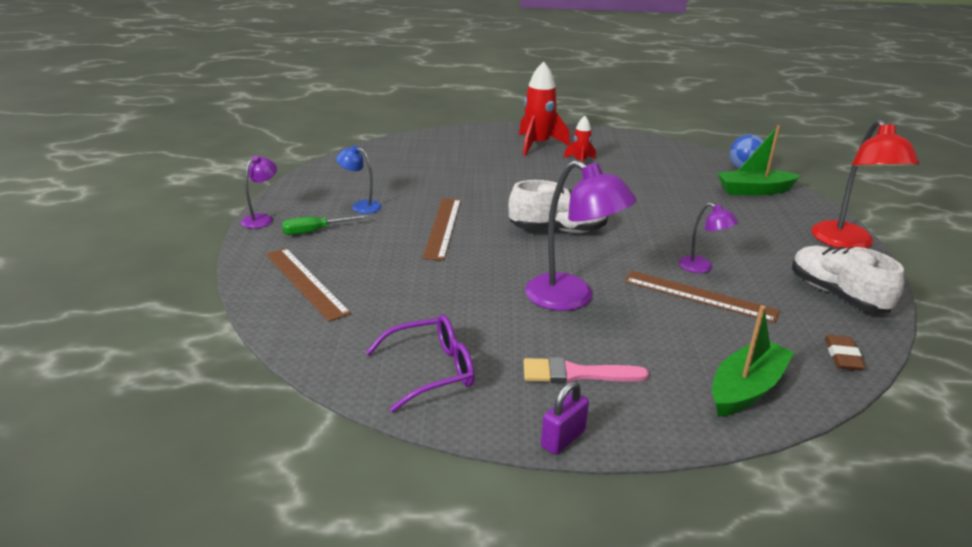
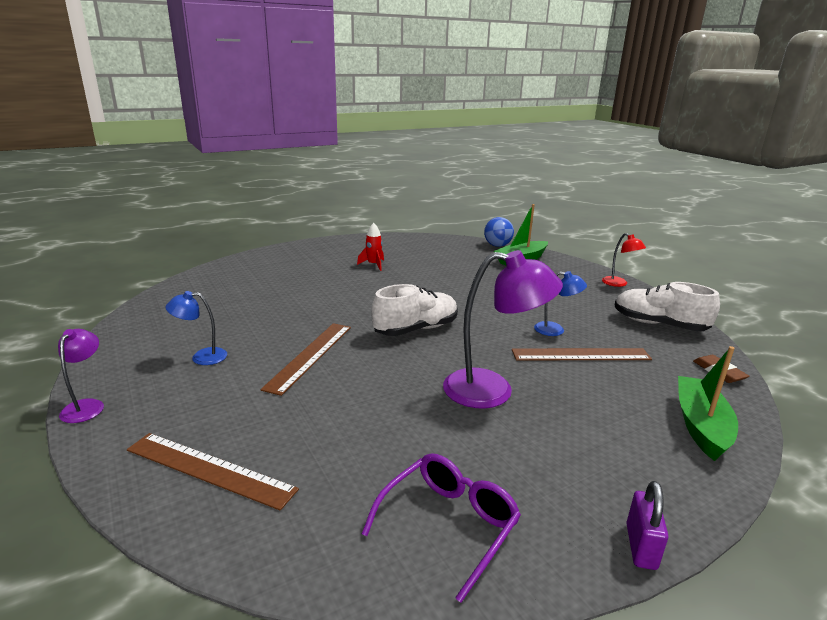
camera: 30 degrees left, 5 degrees down
green screwdriver [282,215,368,235] -> none
brown ruler [422,198,461,261] -> brown ruler turned 45 degrees clockwise [260,323,351,396]
red rocket [519,61,570,156] -> none
pink brush [524,357,649,384] -> none
purple lamp [679,203,738,273] -> blue lamp [534,271,587,336]
red lamp [811,119,919,248] -> red lamp [602,233,646,287], size x0.52

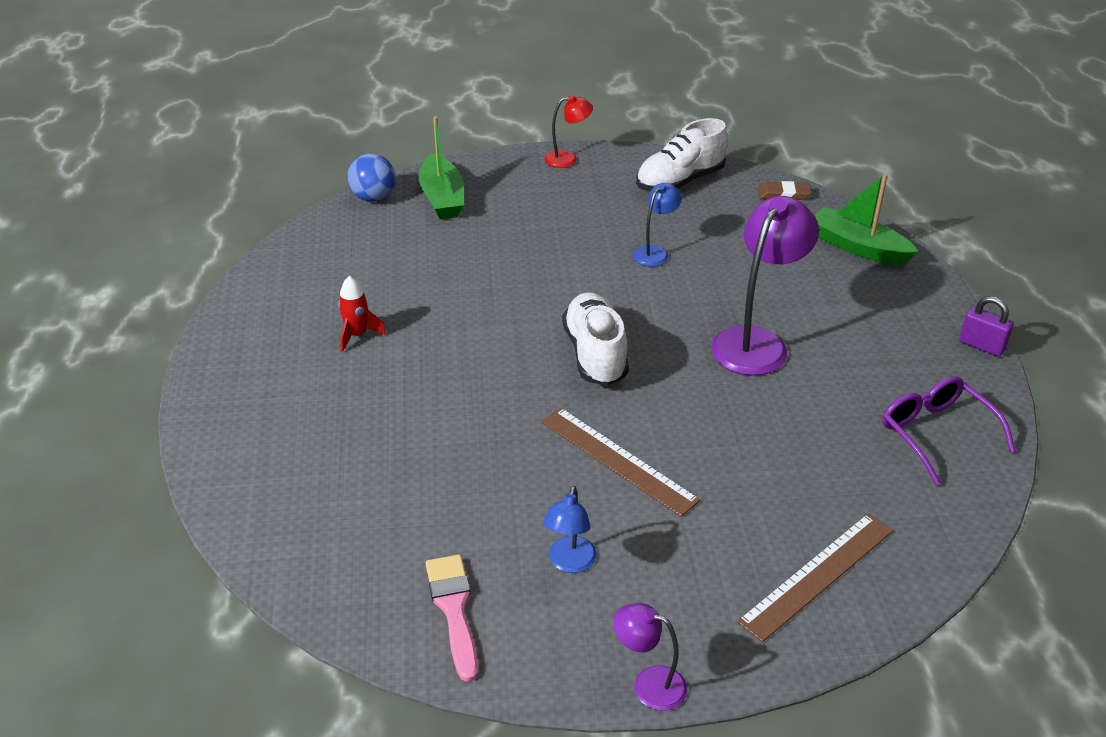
camera: 65 degrees left, 15 degrees up
brown ruler [512,348,652,360] -> none
none -> pink brush [426,554,478,682]

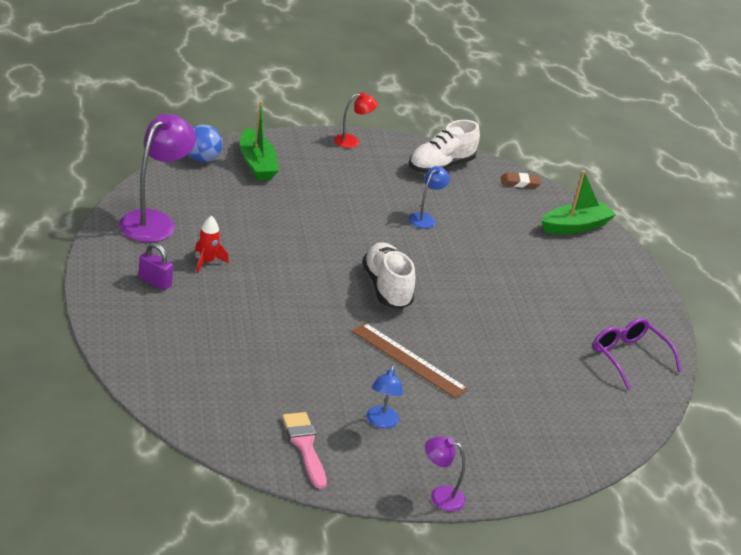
camera: 10 degrees left, 5 degrees down
purple lamp [711,196,819,376] -> purple lamp moved to [119,114,196,242]
brown ruler [737,513,893,642] -> none
green boat [814,173,919,265] -> green boat turned 120 degrees clockwise [541,170,616,234]
purple padlock [959,296,1014,356] -> purple padlock moved to [138,243,173,290]

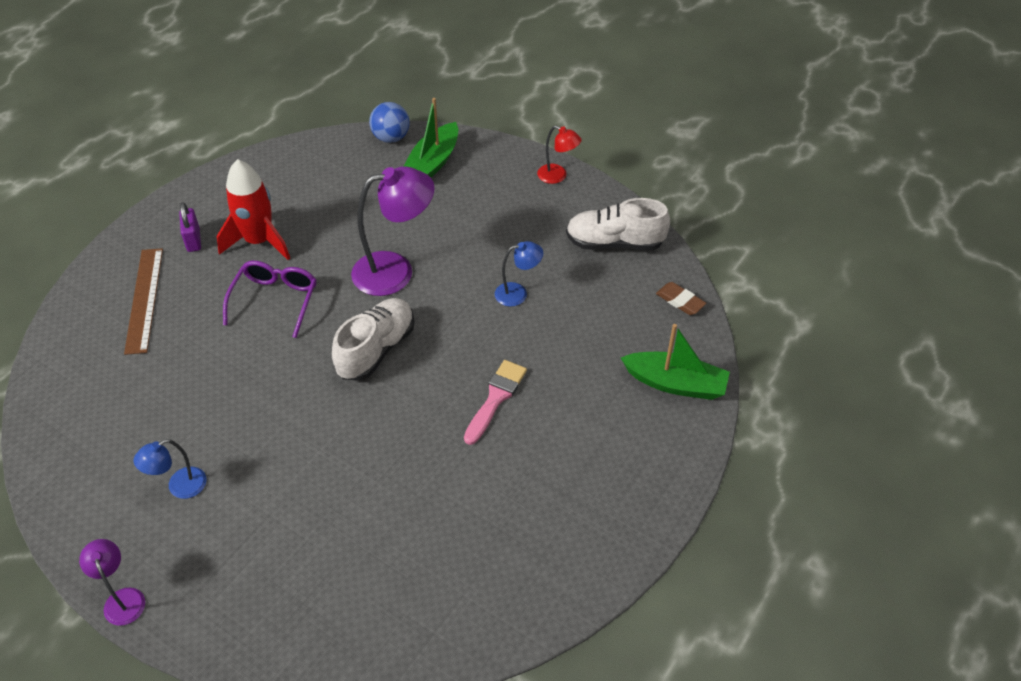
camera: 50 degrees right, 15 degrees up
purple lamp [119,114,196,242] -> purple lamp moved to [351,166,434,296]
red rocket [195,216,229,273] -> red rocket [217,159,290,260], size x1.83
pink brush [282,412,327,489] -> pink brush moved to [464,360,527,445]
brown ruler [352,323,468,399] -> brown ruler moved to [124,248,163,355]
purple glasses [593,318,682,389] -> purple glasses moved to [223,261,316,338]

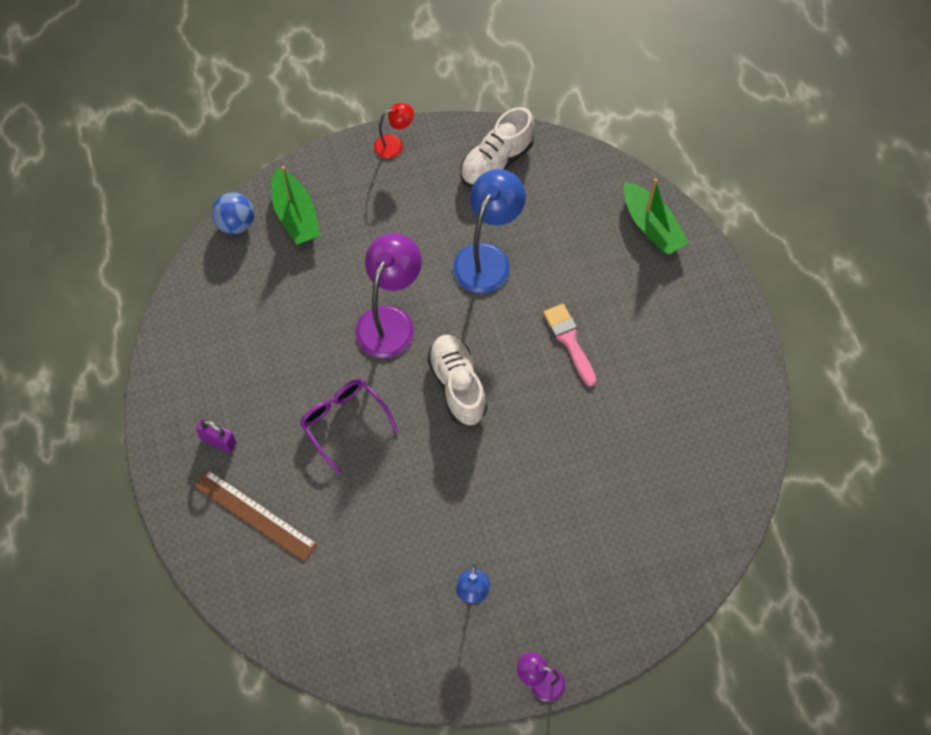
camera: 50 degrees left, 15 degrees up
red rocket [217,159,290,260] -> none
blue lamp [495,241,543,306] -> blue lamp [453,169,526,293], size x1.91
green boat [621,324,730,400] -> green boat turned 90 degrees clockwise [624,178,689,255]
brown eraser [656,282,706,315] -> none

